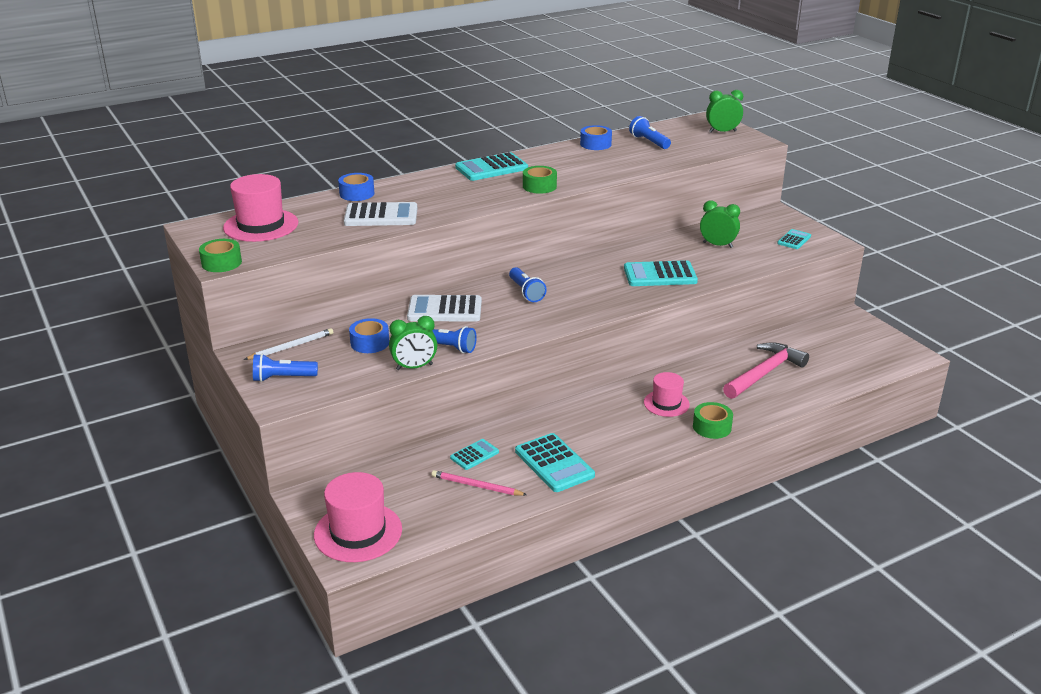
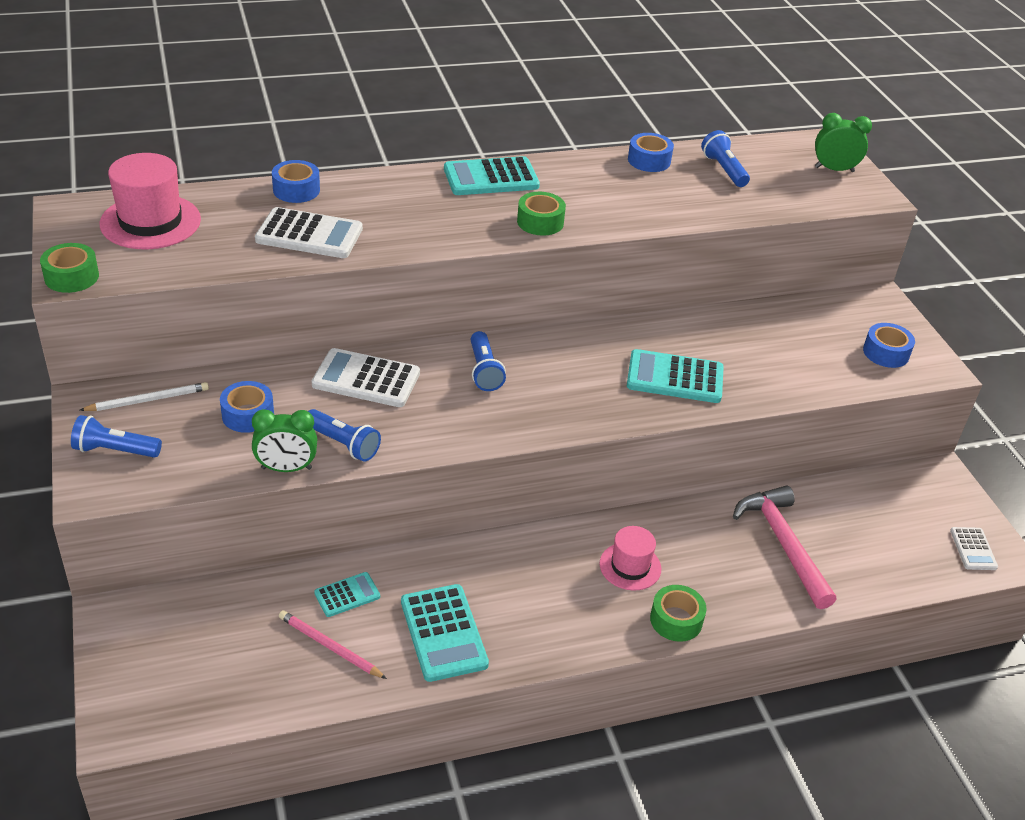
camera: 10 degrees right, 10 degrees up
pink hat [314,472,402,562] -> none
green clock [700,200,740,248] -> none
pink hammer [723,342,809,399] -> pink hammer turned 75 degrees counterclockwise [733,485,837,609]
turquoise calculator [777,229,811,249] -> blue tape [863,323,915,368]
none -> white calculator [950,527,998,570]

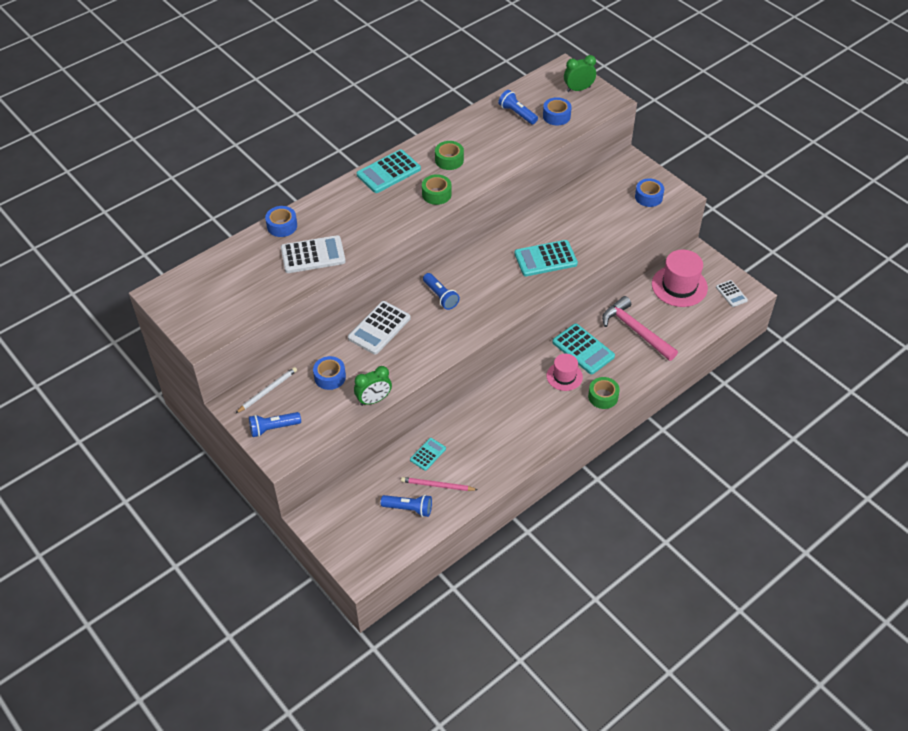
camera: 20 degrees left, 10 degrees up
green tape [40,243,99,293] -> green tape moved to [435,141,464,170]
pink hat [99,153,201,249] -> pink hat moved to [652,250,708,307]
blue flashlight [308,409,381,462] -> blue flashlight moved to [381,495,432,517]
white calculator [312,348,420,407] -> white calculator turned 45 degrees counterclockwise [348,301,411,355]
turquoise calculator [401,584,489,682] -> turquoise calculator moved to [552,323,615,374]
blue tape [628,133,674,172] -> blue tape moved to [543,97,572,125]

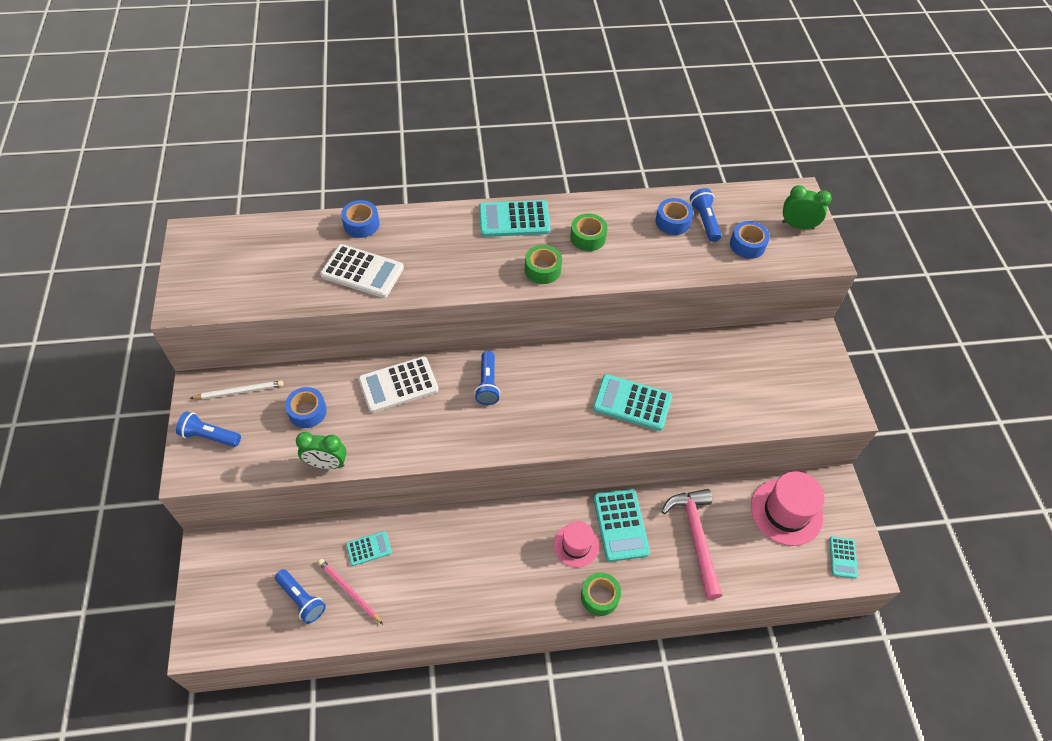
camera: 30 degrees right, 5 degrees up
blue tape [635,179,664,207] -> blue tape moved to [655,198,693,235]
white calculator [716,280,748,307] -> turquoise calculator [829,536,858,579]

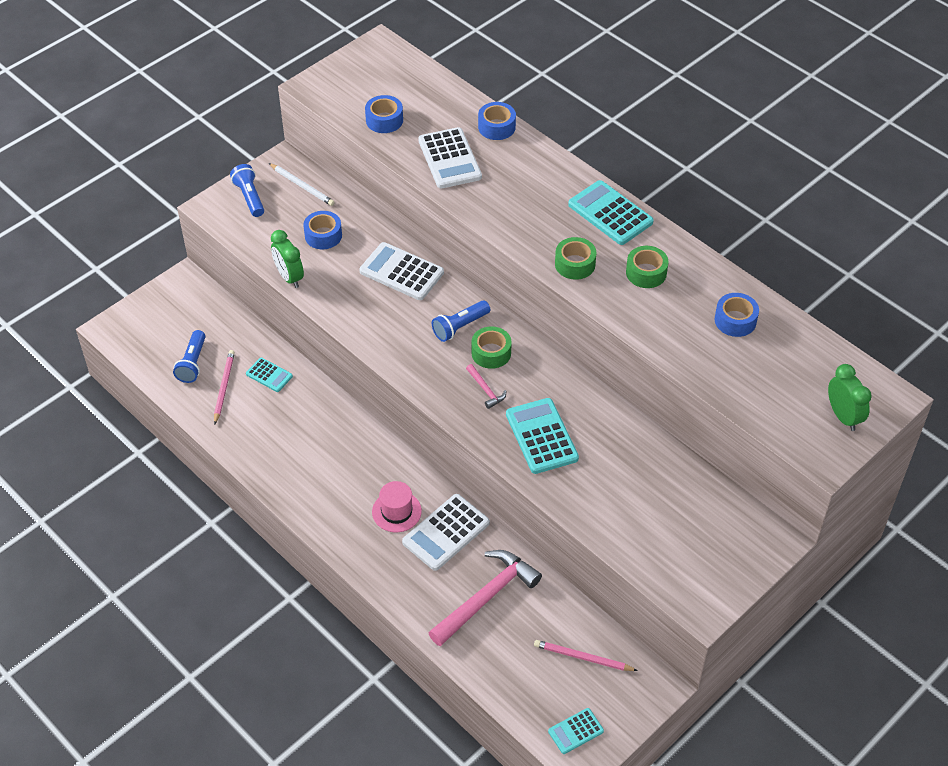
camera: 55 degrees right, 5 degrees down
green tape [581,572,621,616] -> green tape moved to [472,326,512,369]
turquoise calculator [593,489,650,562] -> white calculator [402,494,490,571]
blue flashlight [690,188,722,242] -> none
blue tape [730,221,770,259] -> blue tape moved to [365,95,403,133]
pink hat [751,471,825,546] -> pink pencil [534,640,638,671]
none -> pink hammer [466,364,506,409]

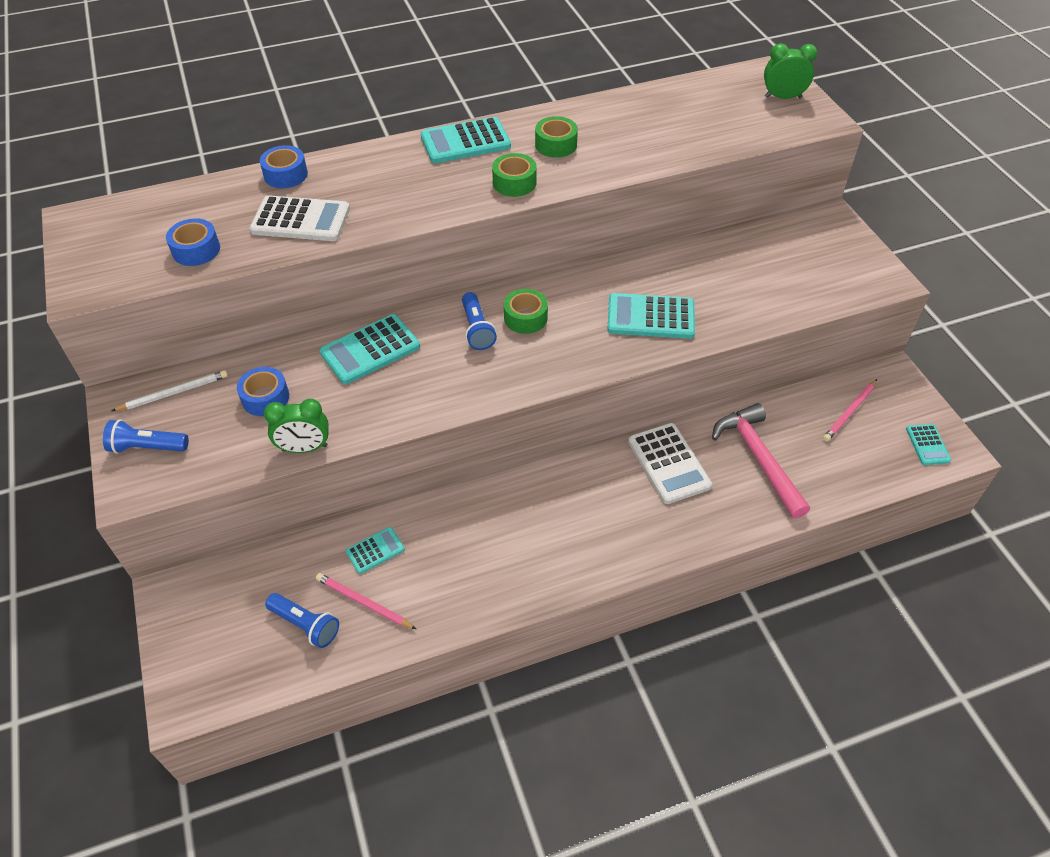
camera: 65 degrees left, 0 degrees up
white calculator [359,242,444,300] -> turquoise calculator [320,314,420,384]
pink hat [372,481,422,532] -> none
pink hammer [466,364,506,409] -> none
blue tape [715,293,759,337] -> none

